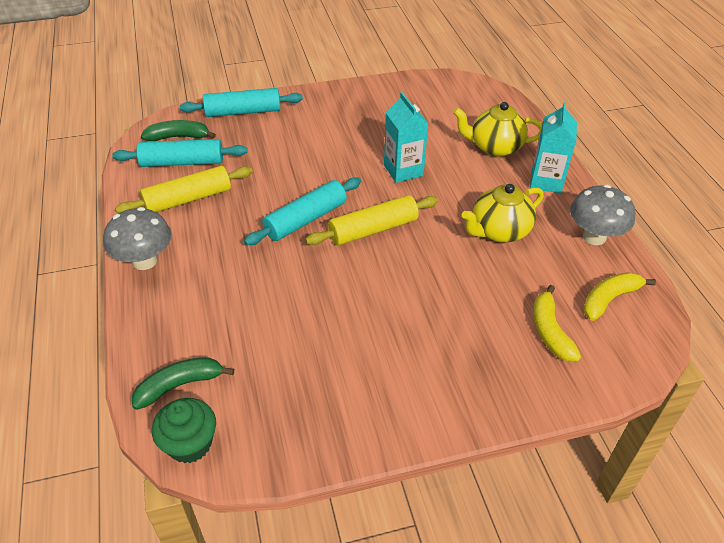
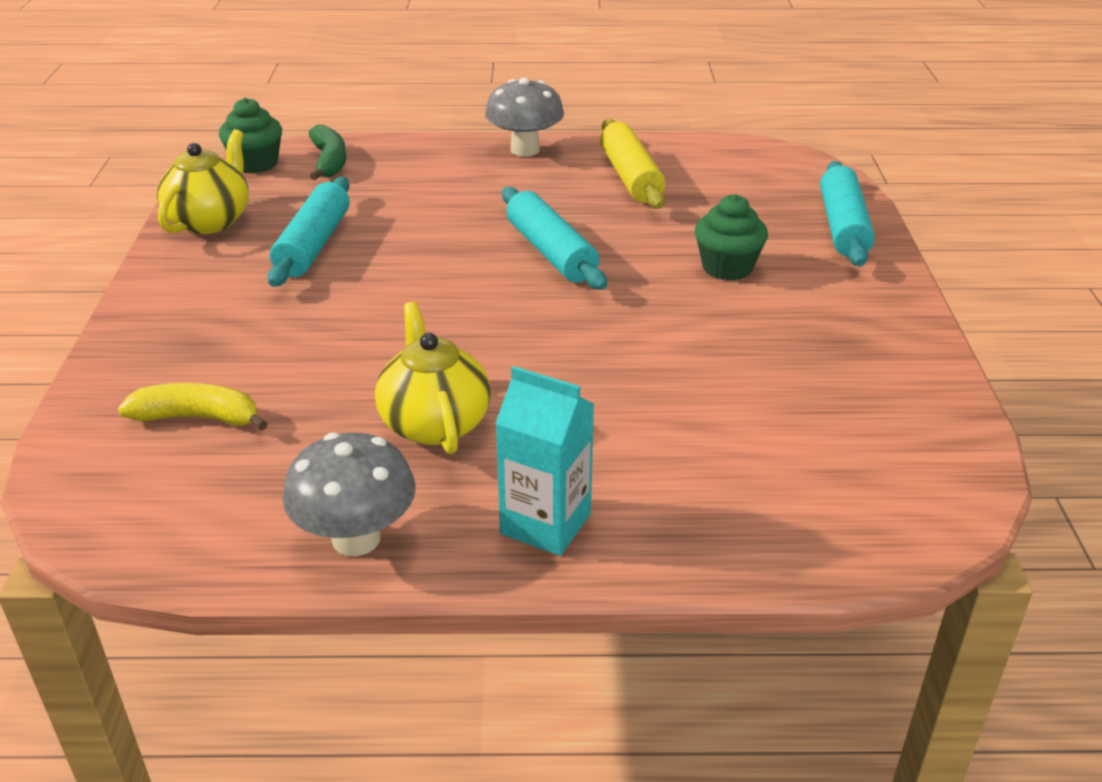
camera: 105 degrees right, 10 degrees down
turquoise rolling pin [112,139,247,167] -> turquoise rolling pin moved to [268,177,350,287]
green banana [141,120,216,141] -> none
yellow rolling pin [305,195,438,245] -> none
turquoise carton [384,92,429,183] -> none
yellow teapot [453,102,542,157] -> yellow teapot moved to [157,129,249,234]
yellow banana [583,272,656,321] -> none
none -> green cupcake [695,194,768,281]

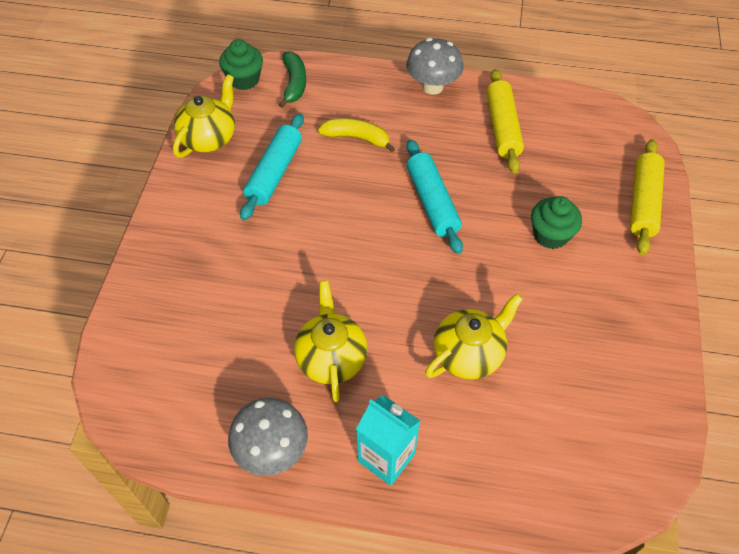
camera: 10 degrees right, 20 degrees up
yellow banana [118,383,268,431] -> yellow banana moved to [318,118,395,152]
turquoise rolling pin [820,161,875,267] -> yellow rolling pin [630,139,665,255]
none -> yellow teapot [425,293,523,380]

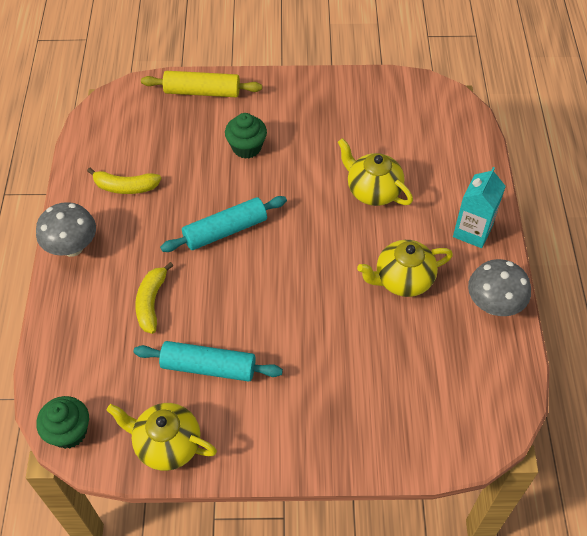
camera: 100 degrees left, 0 degrees up
green banana [278,51,306,108] -> none
yellow rolling pin [487,69,524,173] -> yellow banana [87,168,161,194]

